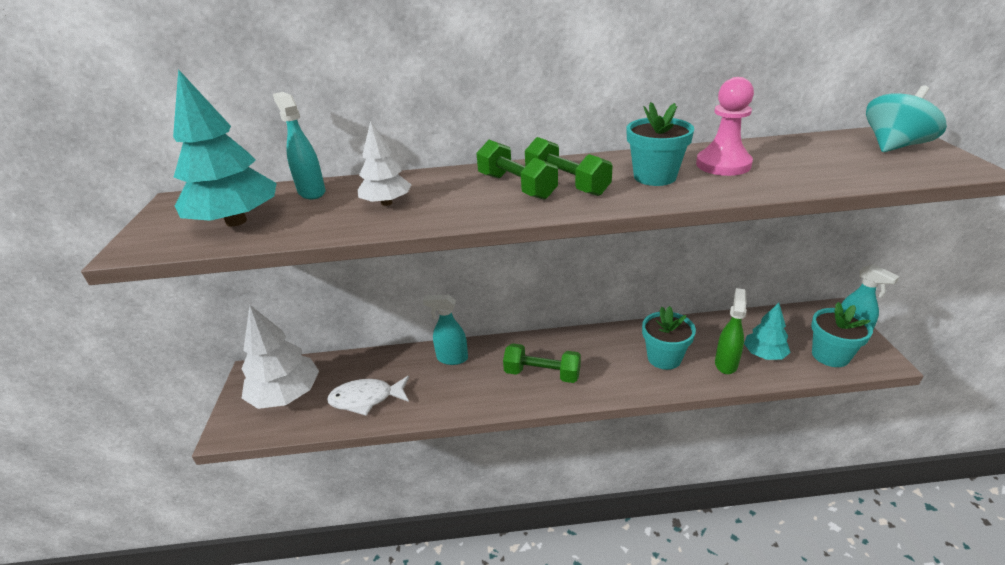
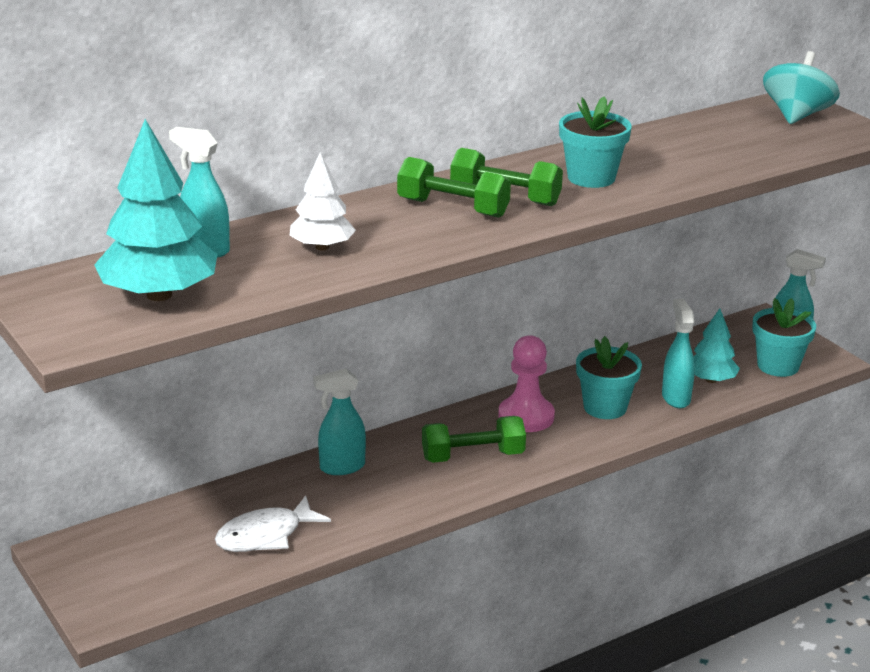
camera: 30 degrees left, 5 degrees down
white tree [242,305,319,409] -> none
pink pawn [696,77,754,176] -> pink pawn moved to [498,335,555,432]
green spray bottle [715,288,747,374] -> turquoise spray bottle [662,299,695,408]

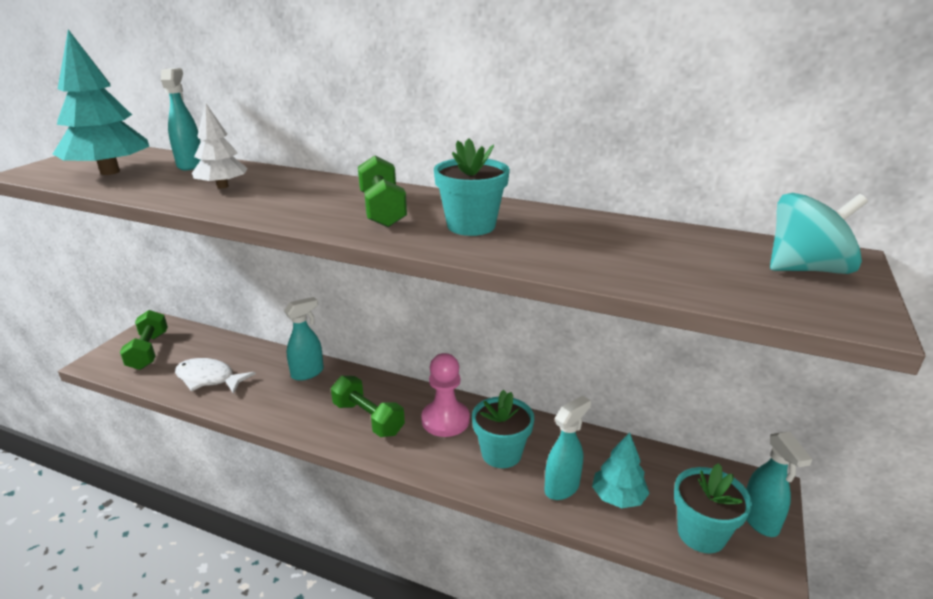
camera: 55 degrees right, 0 degrees up
turquoise spray bottle [313,369,366,475] -> turquoise spray bottle turned 105 degrees clockwise [284,297,324,381]
green dumbbell [397,157,511,218] -> green dumbbell moved to [120,310,168,370]

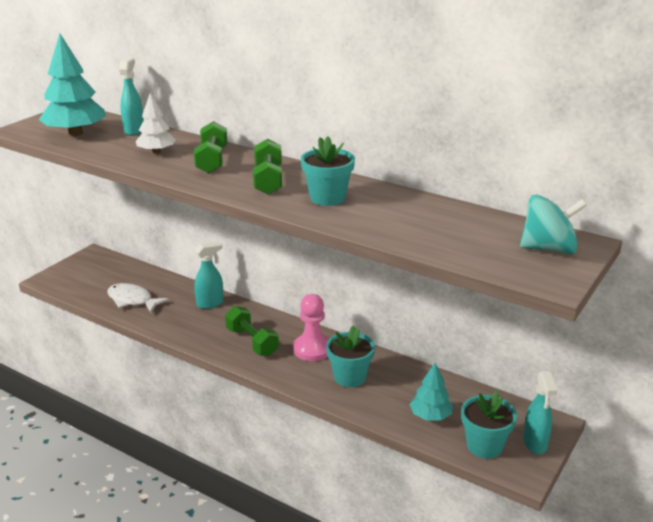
camera: 10 degrees right, 0 degrees up
green dumbbell [120,310,168,370] -> green dumbbell moved to [194,121,227,173]
turquoise spray bottle [544,396,591,500] -> none

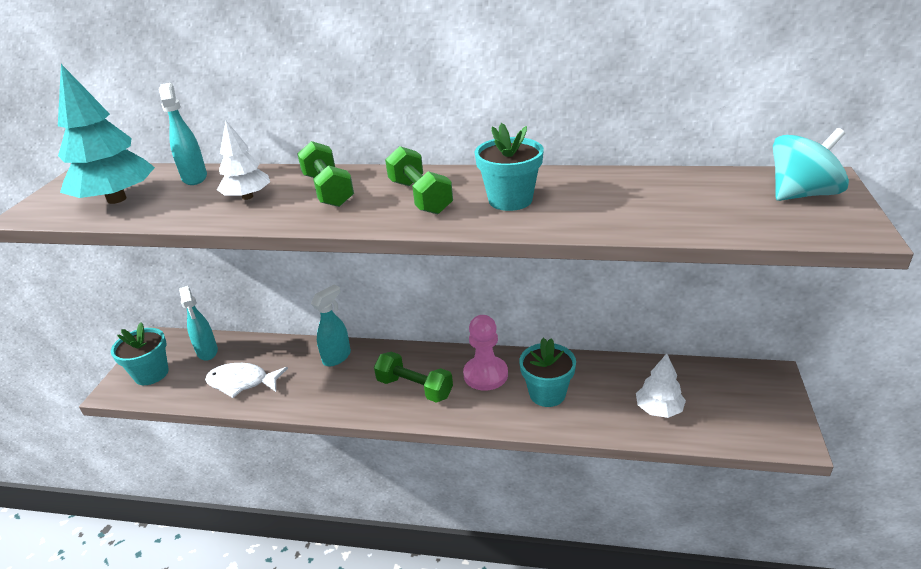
camera: 20 degrees left, 5 degrees up
turquoise tree [409,363,453,420] -> white tree [636,353,686,418]
turquoise flower pot [461,391,517,459] -> turquoise flower pot moved to [111,322,169,385]
turquoise spray bottle [523,371,557,454] -> turquoise spray bottle moved to [179,286,218,361]

